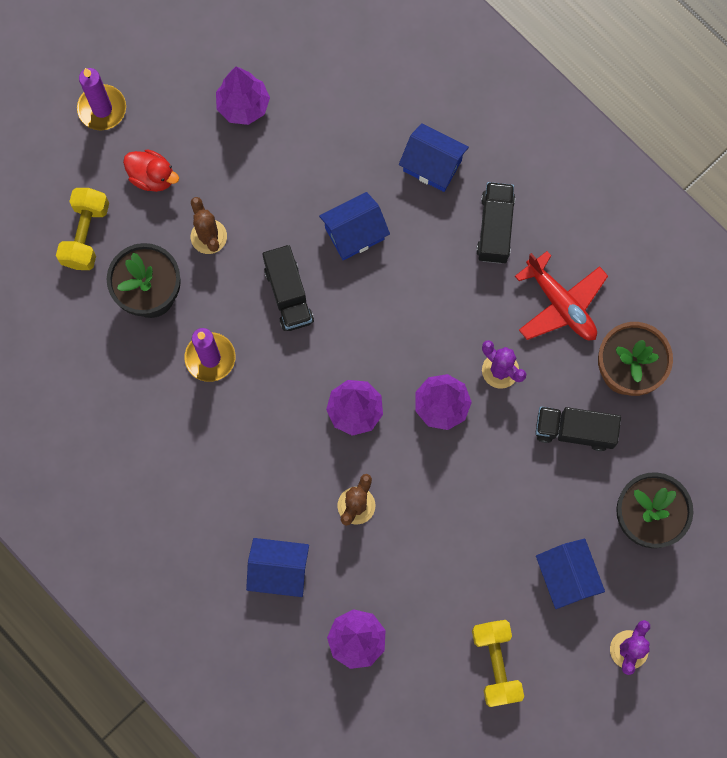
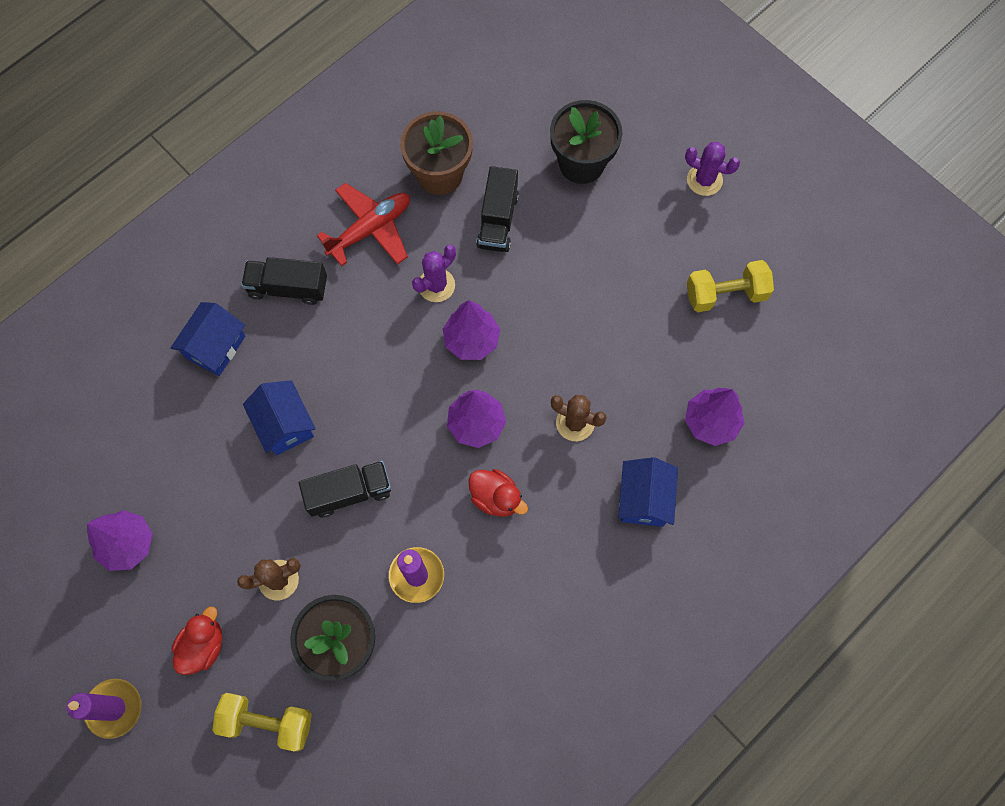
camera: 90 degrees left, 5 degrees down
blue house [536,539,605,609] -> none
none -> red duck [468,469,528,517]

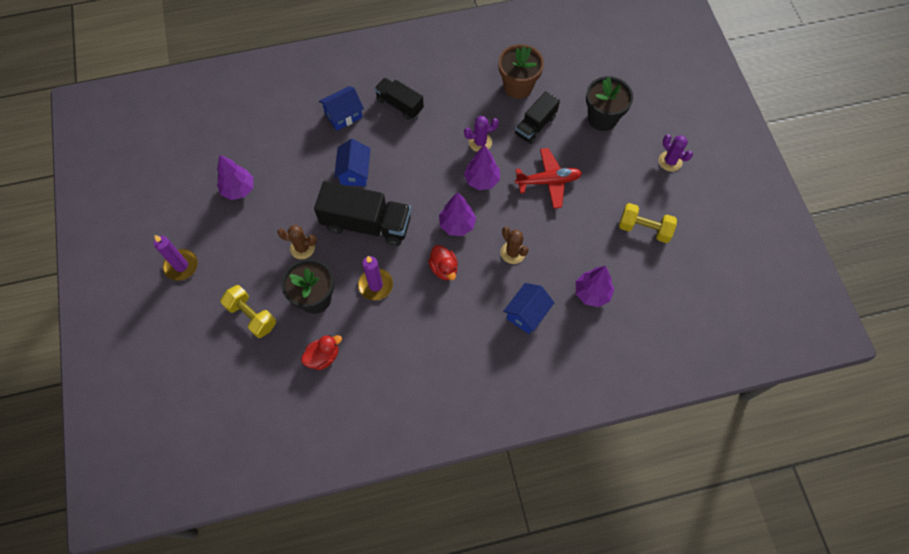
camera: 30 degrees right, 5 degrees down
red duck [171,606,222,675] -> red duck moved to [301,335,342,370]
black truck [299,461,391,517] -> black truck [314,181,411,246], size x1.67
red plane [317,183,410,266] -> red plane moved to [515,148,582,209]

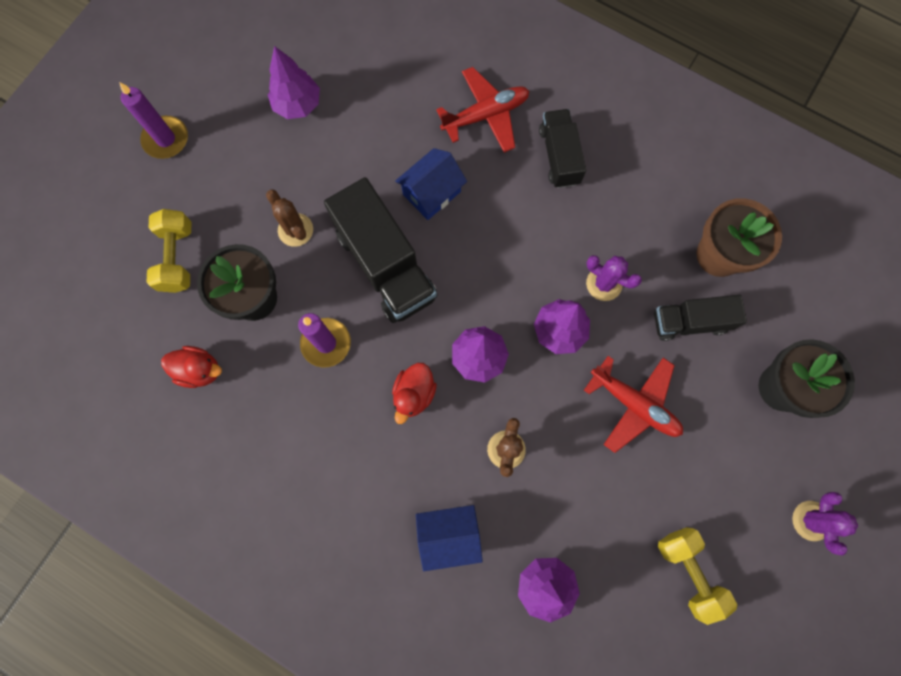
camera: 45 degrees right, 10 degrees up
blue house [319,86,364,131] -> red plane [436,67,529,153]

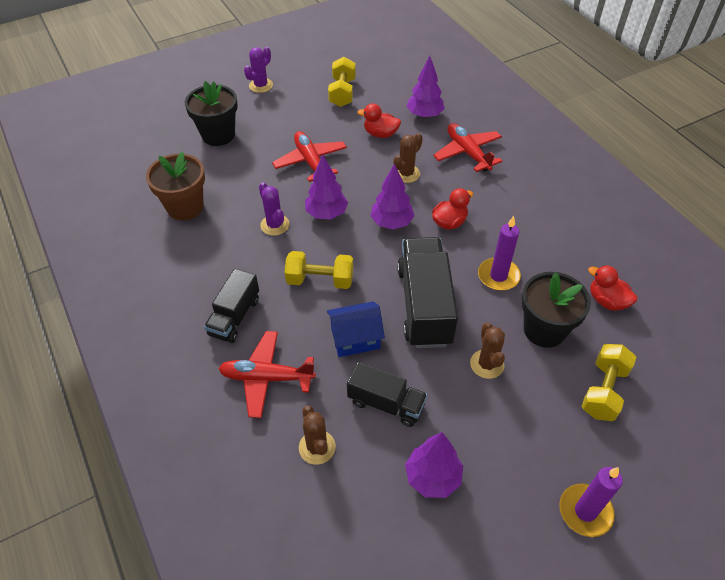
camera: 150 degrees left, 25 degrees down
blue house [416,505,483,571] -> red plane [433,123,502,172]
black truck [654,295,747,341] -> black truck moved to [347,362,427,427]
none -> yellow dumbbell [285,251,353,289]
none -> brown cactus [299,405,336,465]
none -> red duck [357,103,401,138]

